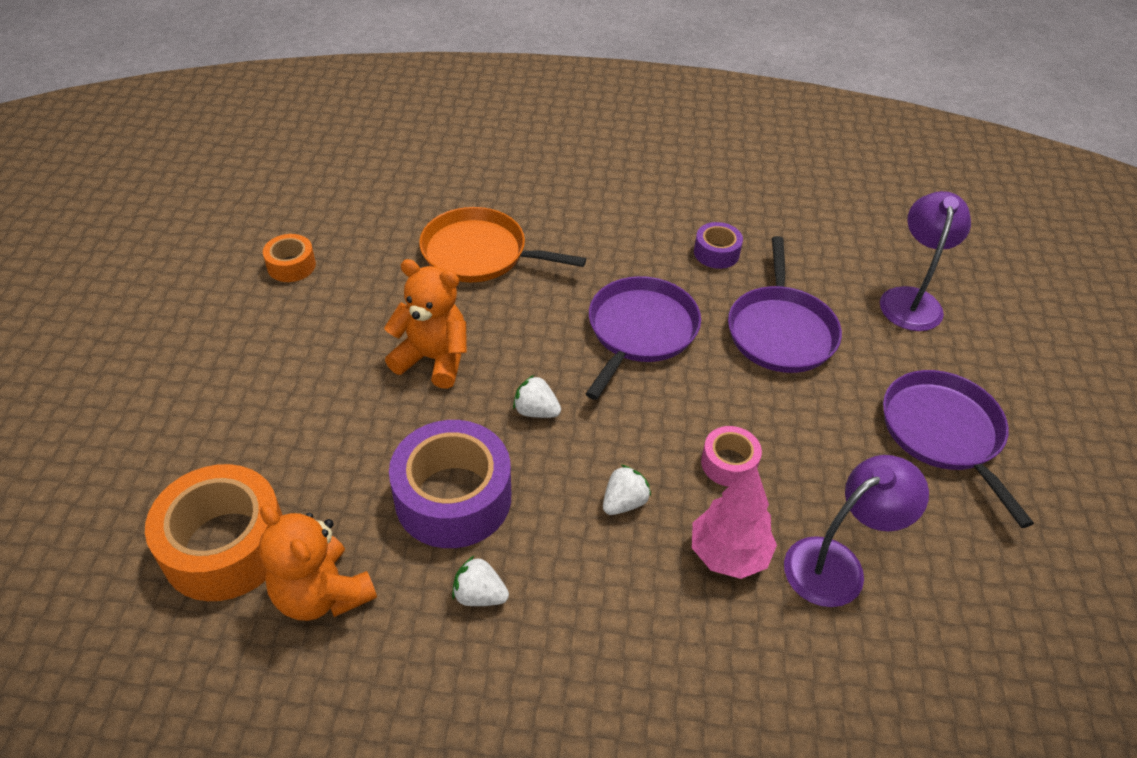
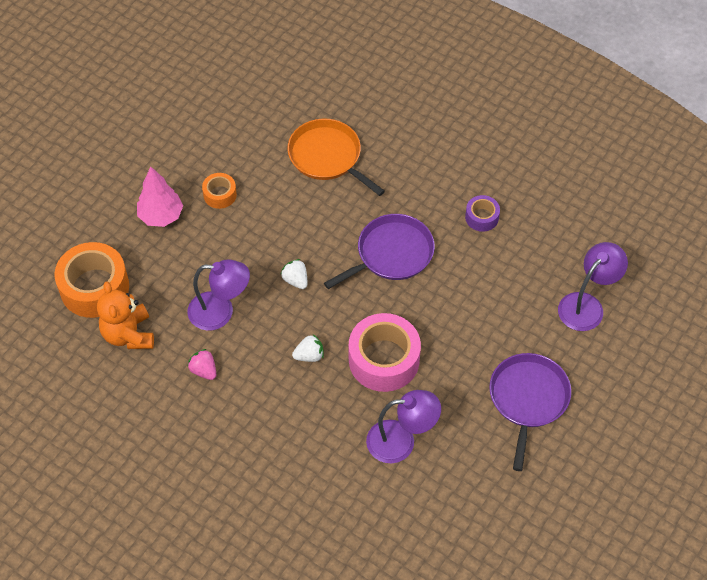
camera: 30 degrees right, 10 degrees up
orange tape [263,234,316,282] -> orange tape moved to [202,173,237,209]
orange teddy bear [384,259,467,389] -> none
purple tape [389,420,511,548] -> purple lamp [188,260,250,331]
white strawberry [452,556,509,606] -> pink strawberry [187,349,216,380]
pink tree [692,466,777,579] -> pink tree moved to [137,167,183,227]
pink tape [701,426,762,487] -> pink tape [349,313,421,392], size x1.99
purple pan [728,236,842,373] -> none

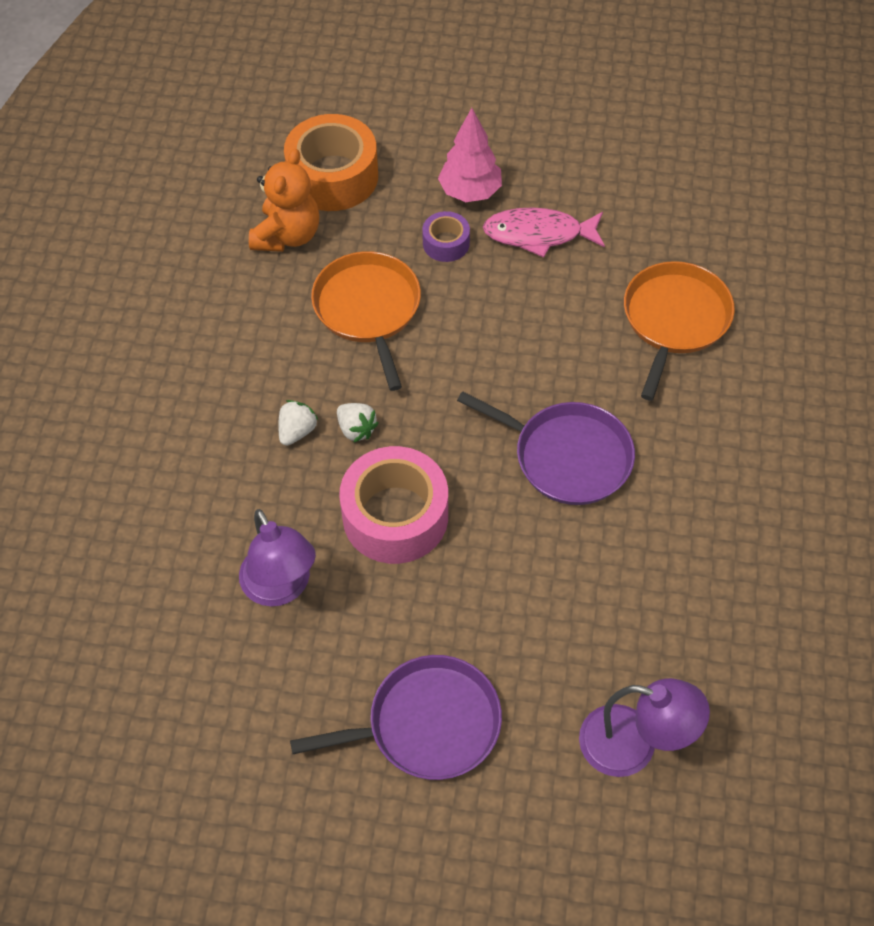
camera: 65 degrees right, 0 degrees up
orange teddy bear [97,281,154,349] -> orange teddy bear turned 150 degrees clockwise [249,149,319,252]
pink strawberry [187,349,216,380] -> none
purple lamp [188,260,250,331] -> orange pan [311,251,421,391]
orange tape [202,173,237,209] -> pink fish [483,207,605,258]
white strawberry [280,259,307,289] -> white strawberry moved to [278,400,318,446]
purple tape [465,195,500,232] -> purple tape moved to [422,211,470,262]

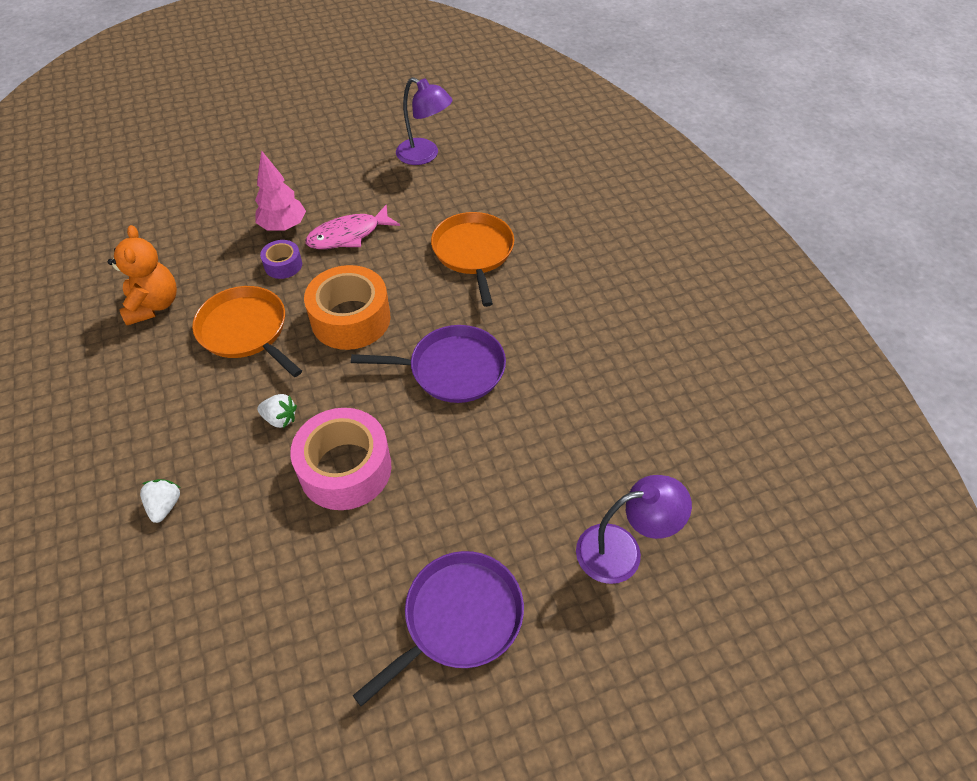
camera: 30 degrees left, 5 degrees down
purple lamp [239,509,316,607] -> purple lamp moved to [396,77,452,165]
white strawberry [278,400,318,446] -> white strawberry moved to [140,479,180,523]
orange tape [284,114,378,211] -> orange tape moved to [304,265,391,350]

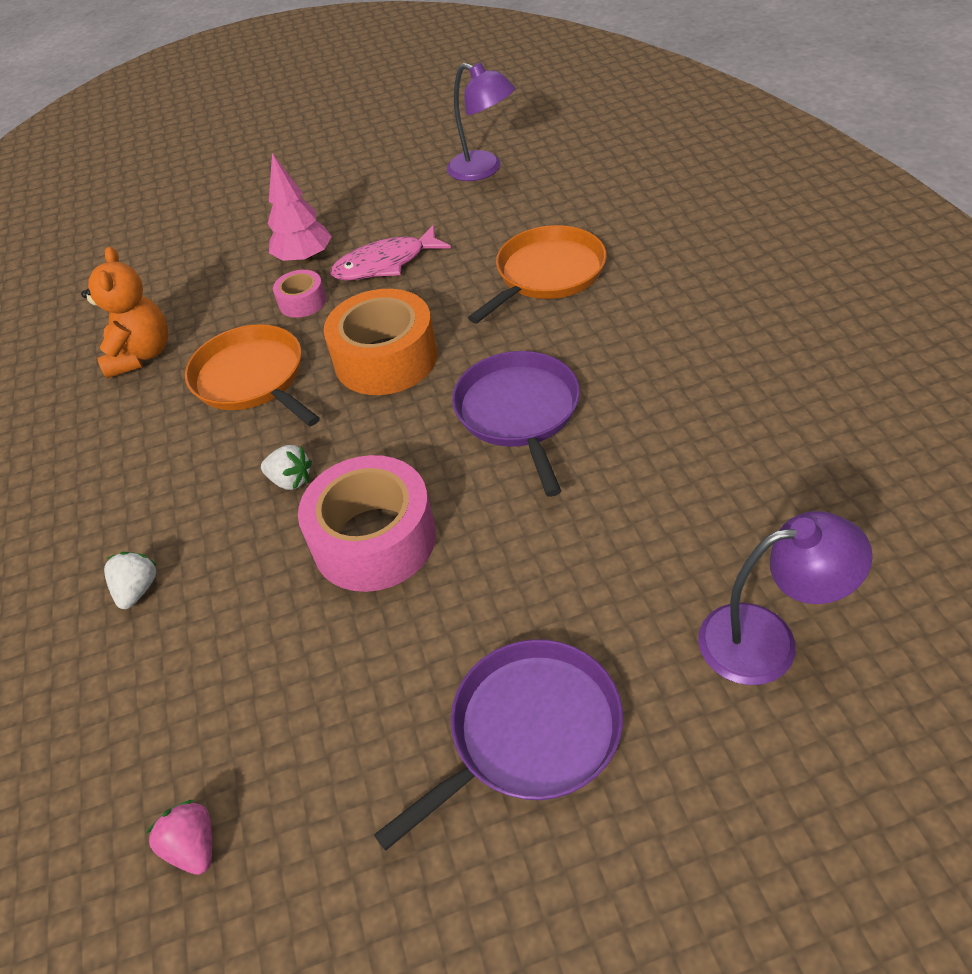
camera: 10 degrees right, 5 degrees down
purple tape [260,240,302,279] -> pink tape [273,270,326,318]
purple pan [351,325,506,403] -> purple pan turned 105 degrees counterclockwise [452,351,580,497]
orange pan [431,212,514,307] -> orange pan turned 45 degrees clockwise [468,225,607,323]
none -> pink strawberry [146,800,212,875]

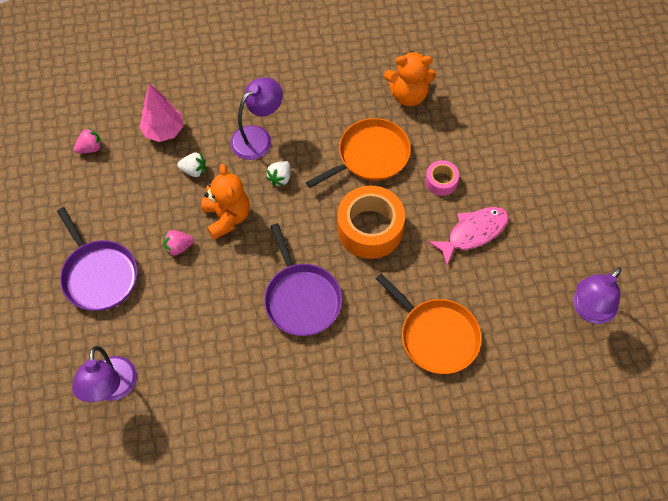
camera: 90 degrees right, 15 degrees up
white strawberry [104,552,157,609] -> white strawberry moved to [177,153,206,177]
pink tree [268,153,332,264] -> pink tree moved to [139,83,183,142]
pink tape [298,455,436,592] -> orange teddy bear [202,164,250,240]
pink fish [330,225,451,281] -> pink fish turned 75 degrees clockwise [428,207,509,265]
purple pan [452,351,580,497] -> purple pan turned 75 degrees clockwise [264,223,342,336]
none -> pink strawberry [164,230,194,256]
none -> purple lamp [230,77,283,160]

